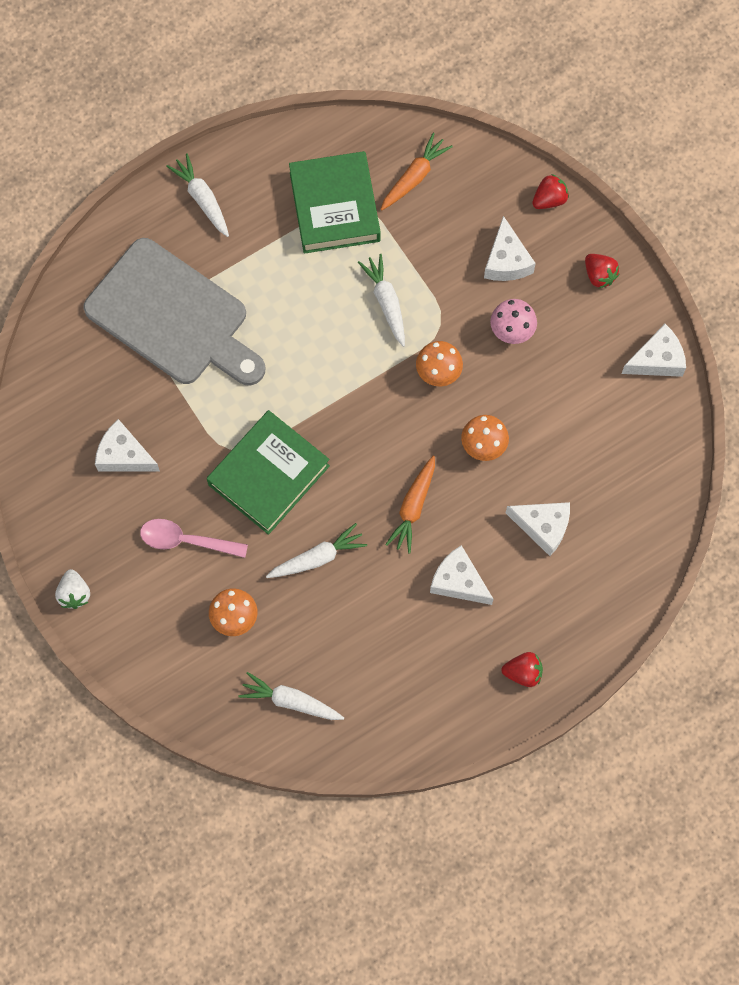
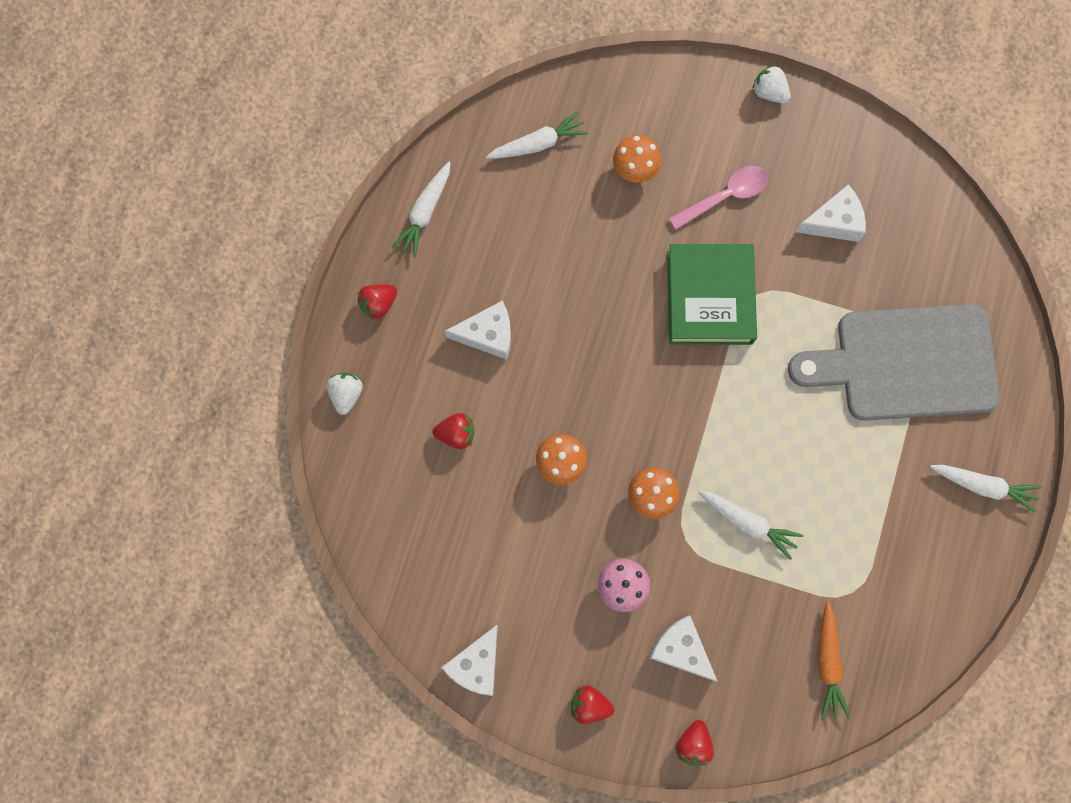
camera: 140 degrees right, 5 degrees up
white carrot [266,523,367,578] -> white carrot moved to [391,162,451,258]
green book [289,151,381,254] -> none
orange carrot [385,456,435,554] -> none
white cheese [506,502,570,556] -> red strawberry [432,413,474,449]
none -> white strawberry [326,372,363,415]

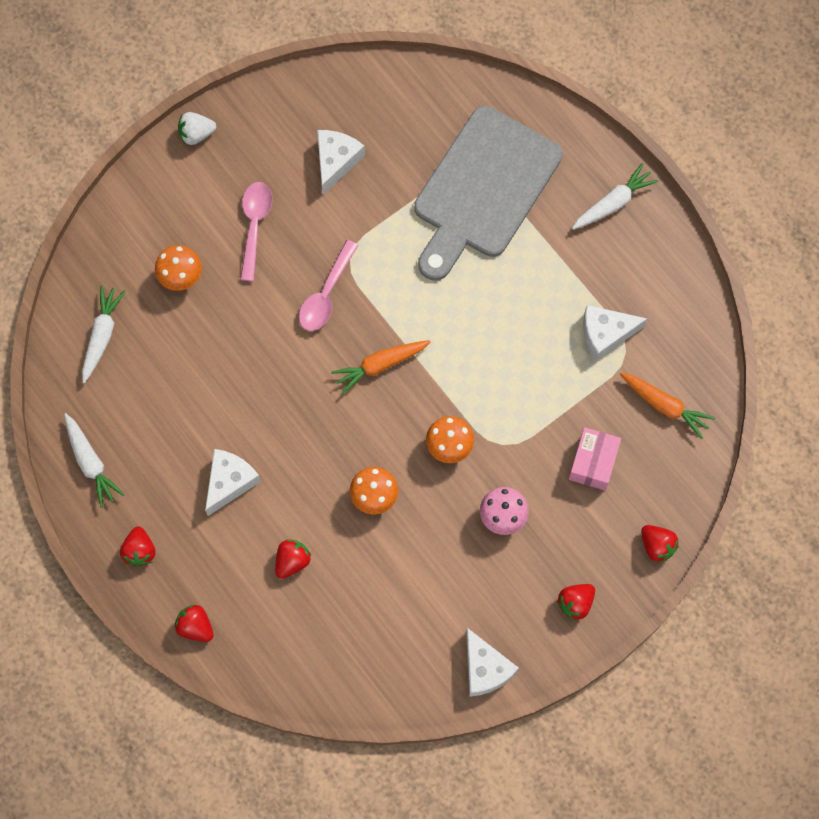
camera: 55 degrees left, 5 degrees down
white strawberry [326,372,363,415] -> red strawberry [174,605,213,642]
white cheese [649,616,718,682] -> white cheese moved to [583,305,647,361]
green book [667,244,757,345] -> pink spoon [299,240,359,331]
white carrot [698,490,804,560] -> none
none -> orange carrot [331,340,430,394]
none -> pink box [569,427,621,490]

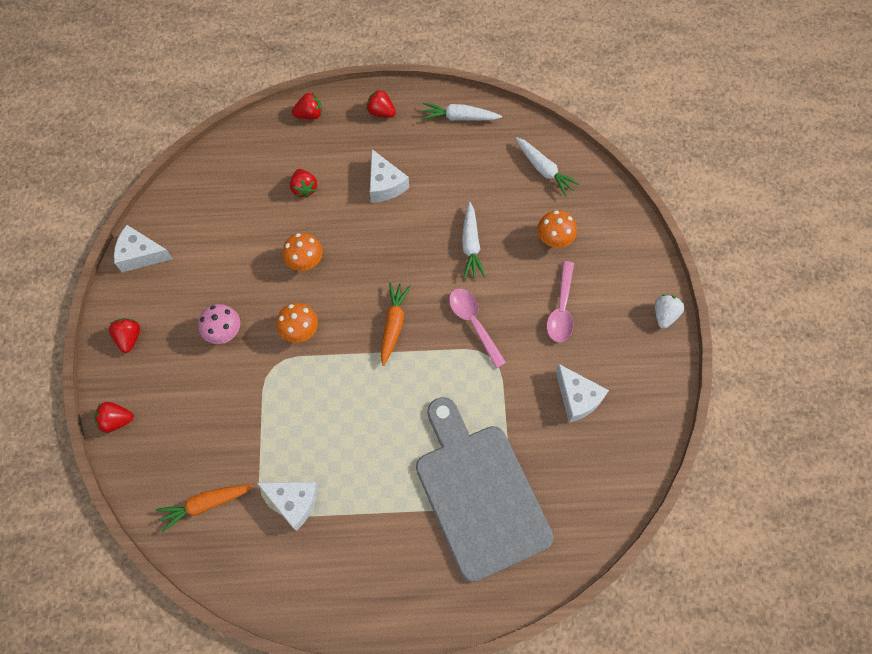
camera: 125 degrees right, 5 degrees down
pink spoon [240,182,272,281] -> pink spoon turned 60 degrees clockwise [546,261,574,342]
pink box [569,427,621,490] -> none
white carrot [572,163,658,230] -> white carrot moved to [462,202,486,279]
white cheese [583,305,647,361] -> white cheese turned 90 degrees clockwise [257,482,319,531]

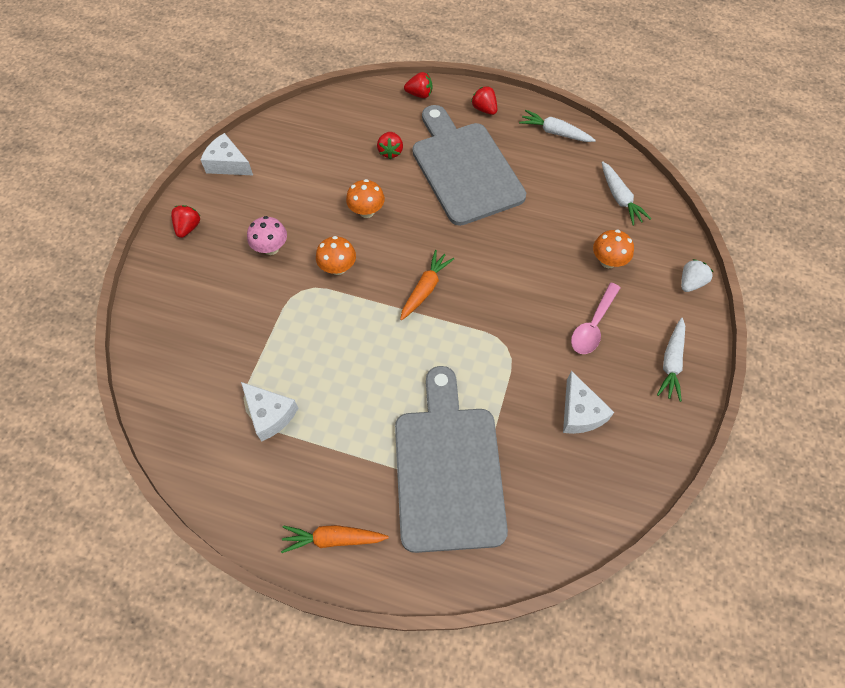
camera: 20 degrees right, 5 degrees down
red strawberry [94,402,134,433] -> none
orange carrot [156,485,253,533] -> orange carrot moved to [281,525,389,553]
white cheese [370,149,409,202] -> grey cutting board [413,105,526,226]
pink spoon [449,289,506,368] -> none
white carrot [462,202,486,279] -> white carrot moved to [657,318,685,402]
white strawberry [655,295,684,329] -> white strawberry moved to [681,259,713,292]

